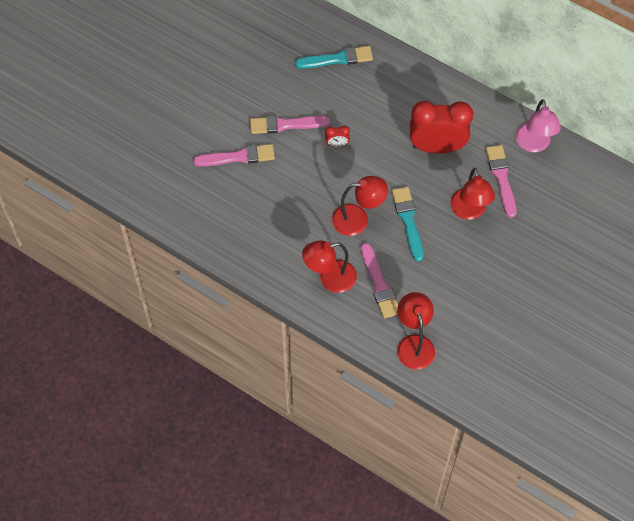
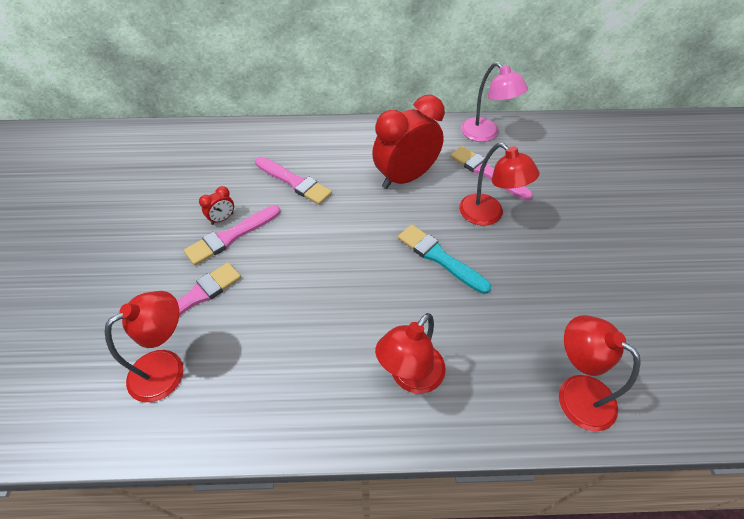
camera: 35 degrees left, 10 degrees down
turquoise brush [295,46,373,69] -> none
red clock [325,126,350,147] -> red clock moved to [199,186,234,225]
red lamp [332,176,388,236] -> red lamp moved to [105,291,184,402]
pink brush [361,243,398,319] -> pink brush moved to [255,157,332,205]

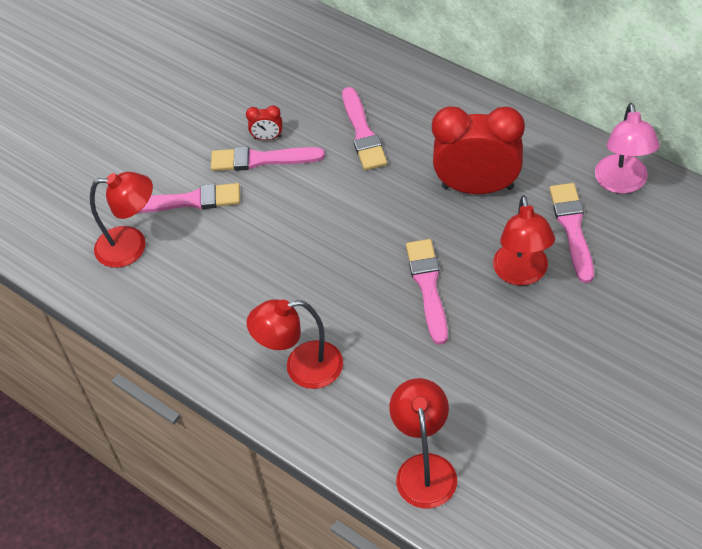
camera: 45 degrees right, 0 degrees up
turquoise brush [398,225,491,294] -> pink brush [406,239,448,345]

